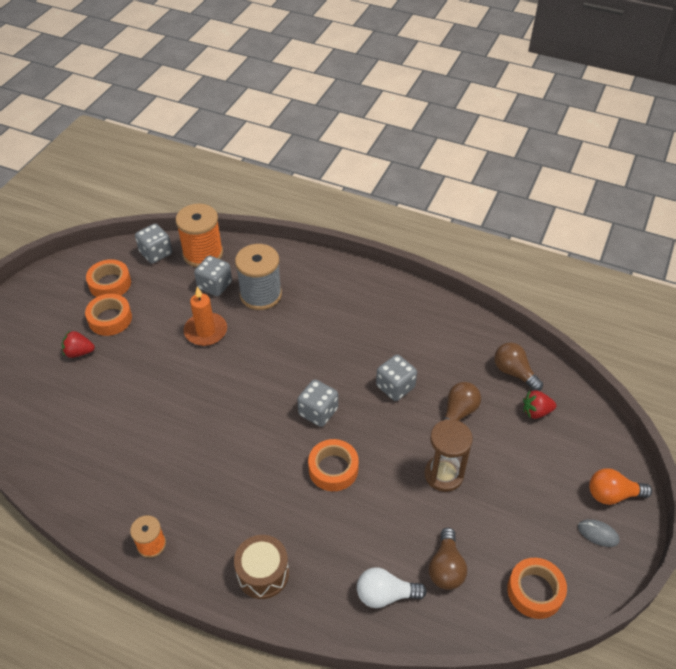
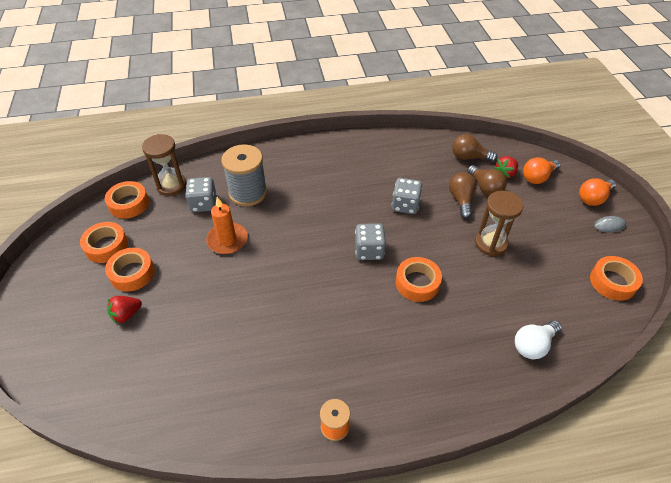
camera: 35 degrees left, 0 degrees up
grey dice [135,224,172,264] -> orange tape [105,181,149,219]
orange spool [176,204,223,267] -> brown hourglass [142,134,187,196]
brown drum [234,535,289,599] -> none
brown light bulb [429,528,467,590] -> brown light bulb moved to [467,165,507,196]
none -> orange light bulb [523,157,561,184]

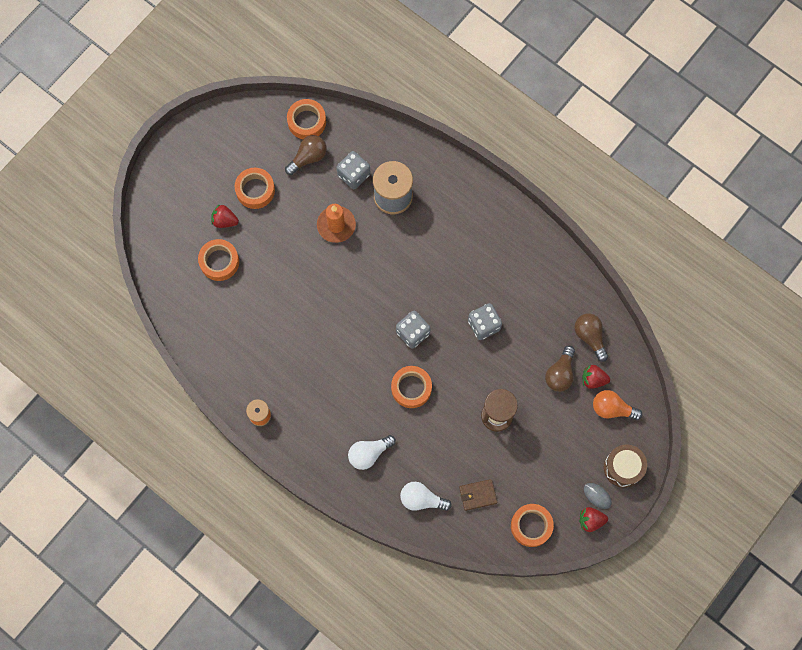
camera: 50 degrees right, 25 degrees up
orange tape [80,222,128,263] -> orange tape moved to [198,239,239,281]
brown hourglass [142,134,187,196] -> none
brown light bulb [449,172,477,219] -> brown light bulb moved to [285,135,327,175]
orange light bulb [579,178,616,206] -> brown drum [604,444,647,488]
none -> white light bulb [348,435,396,470]
none -> brown wallet [459,479,498,511]
none -> red strawberry [579,507,608,532]

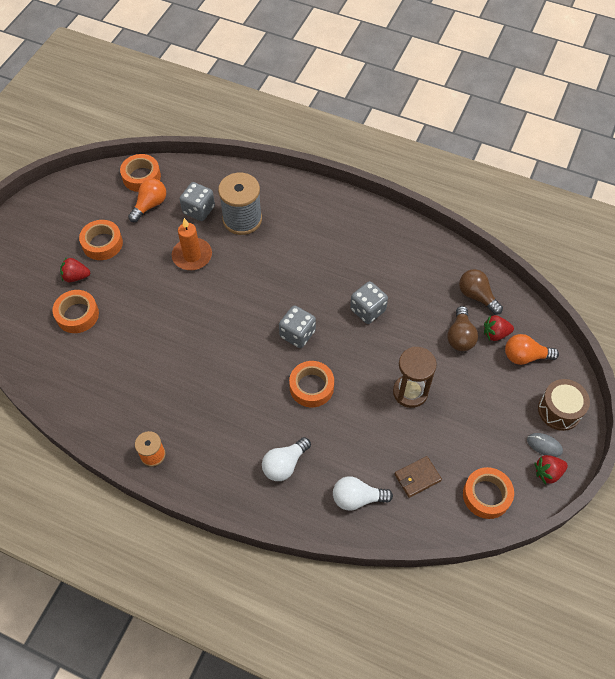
camera: 15 degrees left, 15 degrees down
brown light bulb [285,135,327,175] -> orange light bulb [128,179,166,222]

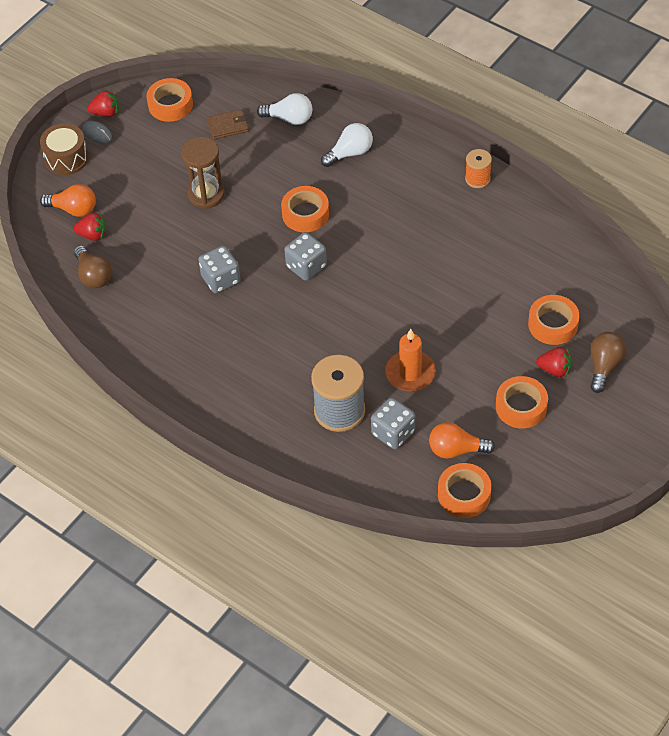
camera: 165 degrees left, 5 degrees down
orange light bulb [128,179,166,222] -> orange light bulb turned 45 degrees clockwise [429,422,495,459]
brown light bulb [447,306,478,351] -> brown light bulb moved to [590,332,626,393]

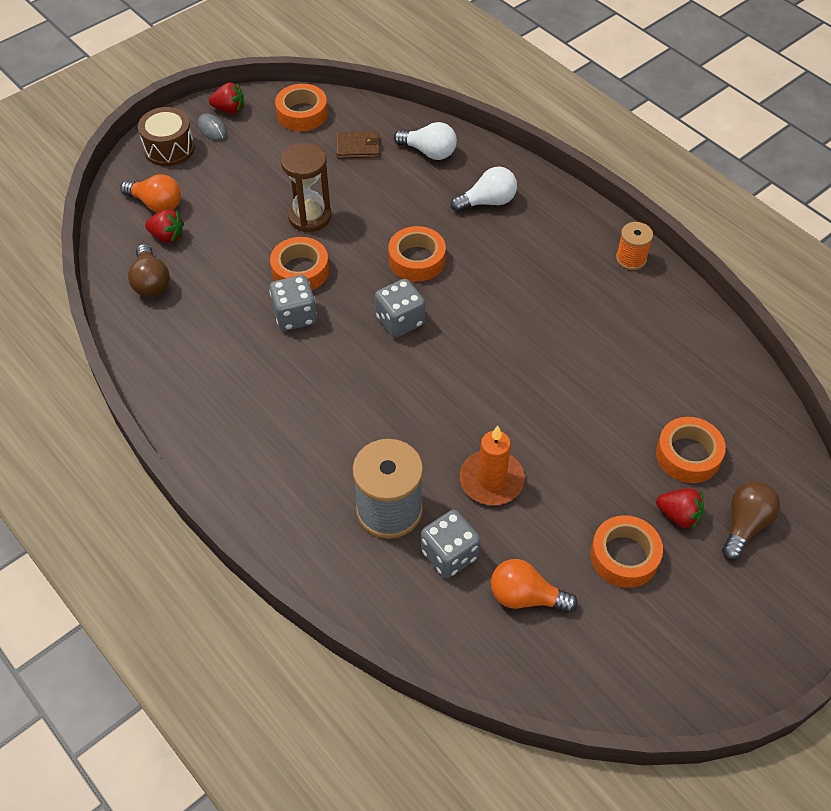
camera: 10 degrees right, 0 degrees up
orange tape [438,463,491,518] -> orange tape moved to [270,237,329,290]

